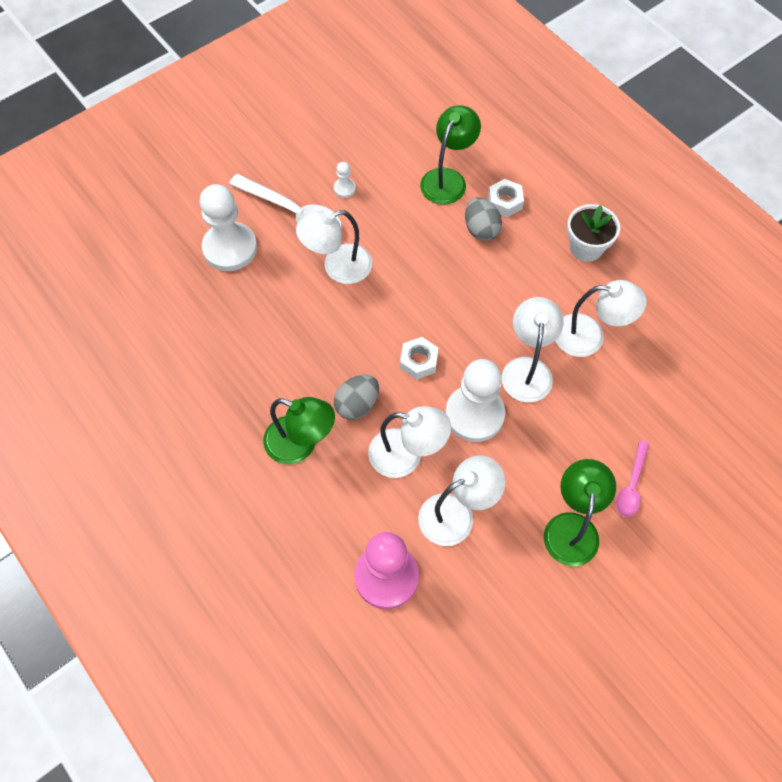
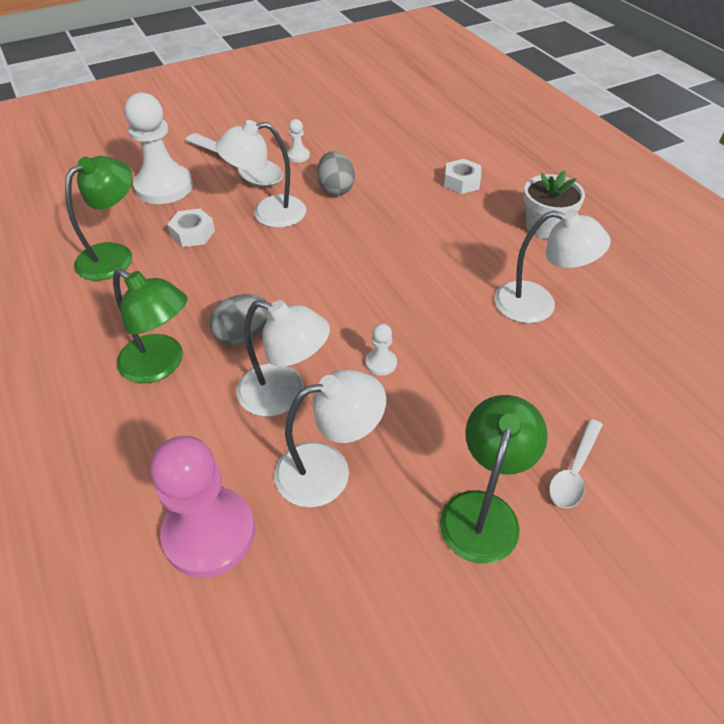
camera: 10 degrees right, 15 degrees down
white nut [400,337,438,380] -> white nut moved to [167,209,215,247]
green lamp [420,105,481,205] -> green lamp moved to [65,156,132,281]
white pawn [445,359,505,442] -> white pawn [365,324,397,376], size x0.43
grey egg [465,197,502,241] -> grey egg moved to [317,151,355,196]
white lamp [502,297,564,402] -> none
pink spoon [616,440,649,517] -> white spoon [549,419,603,508]

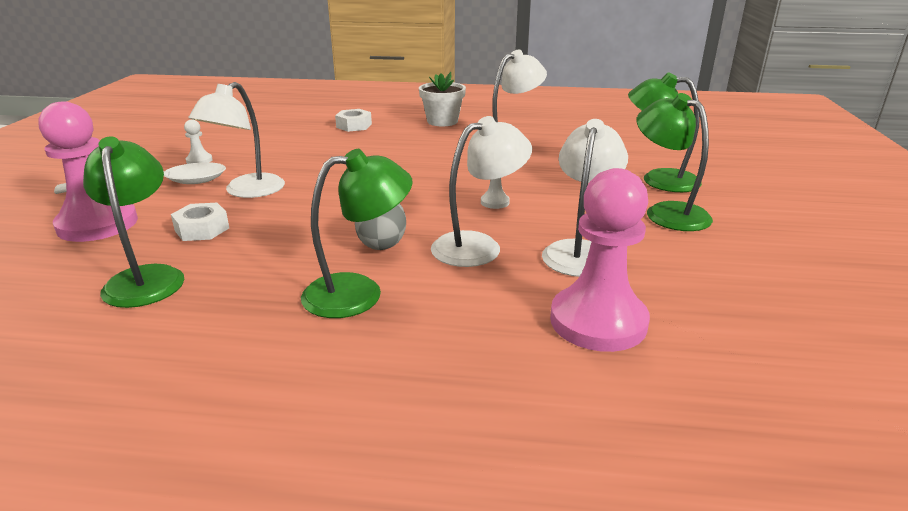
camera: 55 degrees left, 20 degrees down
white pawn [125,93,193,204] -> pink pawn [38,101,138,242]
grey egg [317,151,355,196] -> none
white spoon [549,419,603,508] -> green lamp [628,72,702,192]

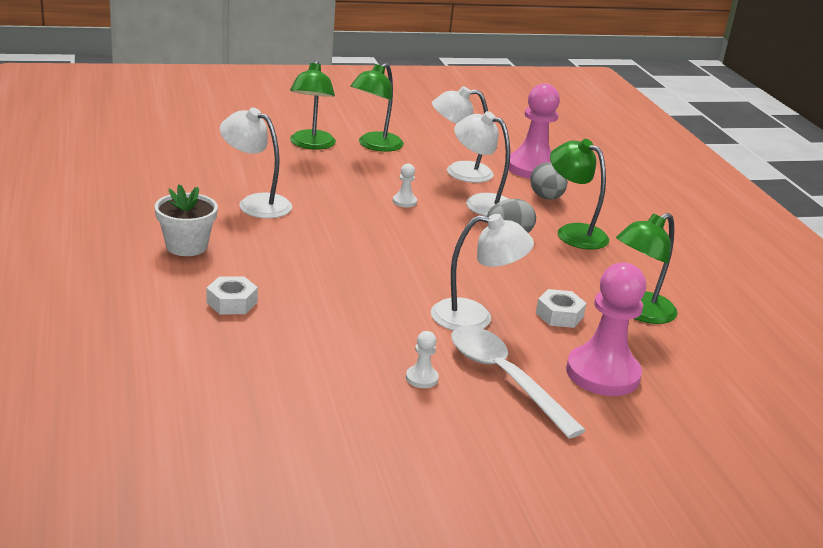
camera: 115 degrees left, 0 degrees up
none -> grey egg [530,162,568,200]

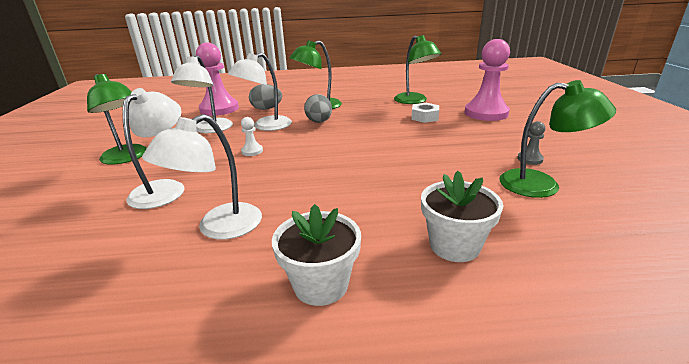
camera: 75 degrees left, 0 degrees up
white nut [207,276,258,314] -> white flower pot [421,171,503,262]
green lamp [290,60,336,150] -> green lamp moved to [499,80,616,198]
white pawn [406,331,439,388] -> grey pawn [517,121,545,165]
white lamp [431,214,534,330] -> white lamp moved to [122,88,185,209]
white spoon [451,326,586,438] -> none

